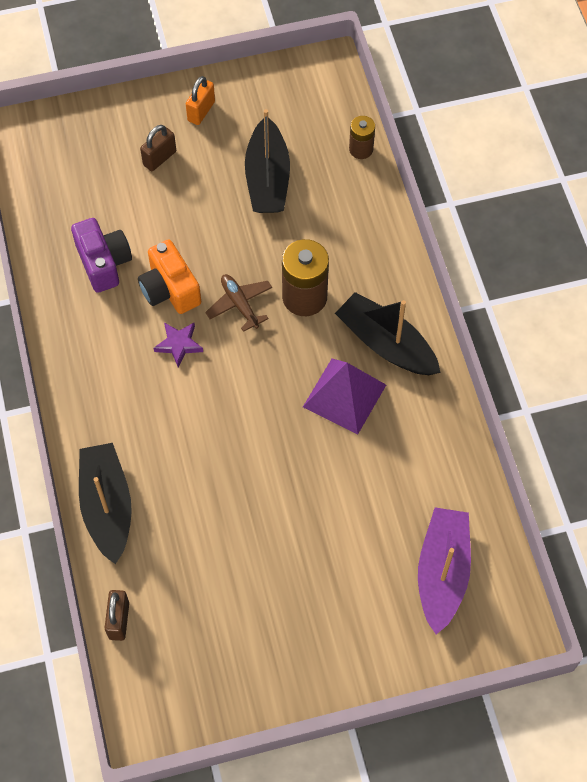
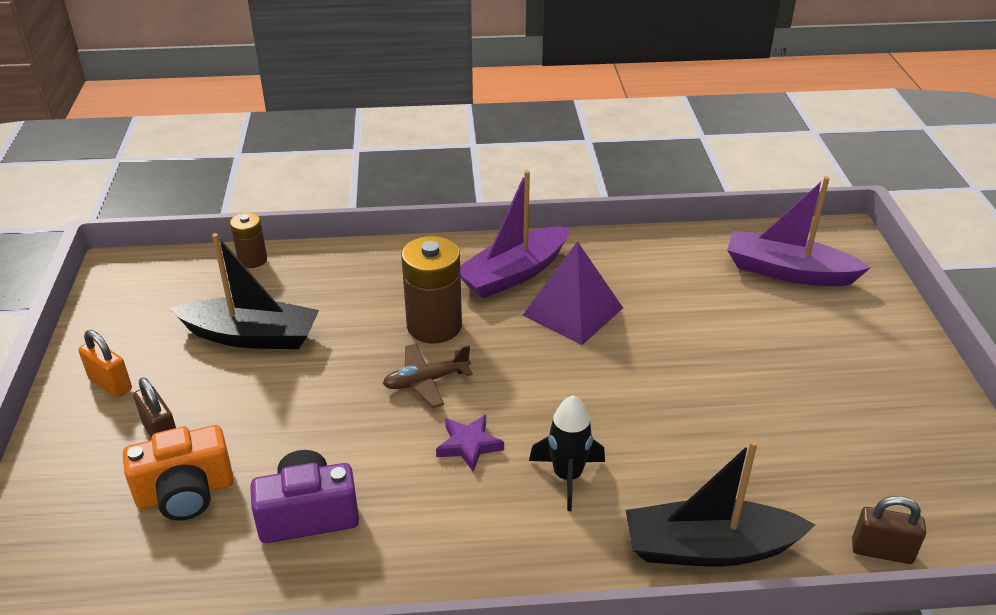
camera: 80 degrees left, 25 degrees down
orange camera [138,239,201,314] -> orange camera moved to [123,425,234,520]
black boat [335,292,441,375] -> purple boat [460,170,570,299]
none -> black rocket [529,395,605,511]

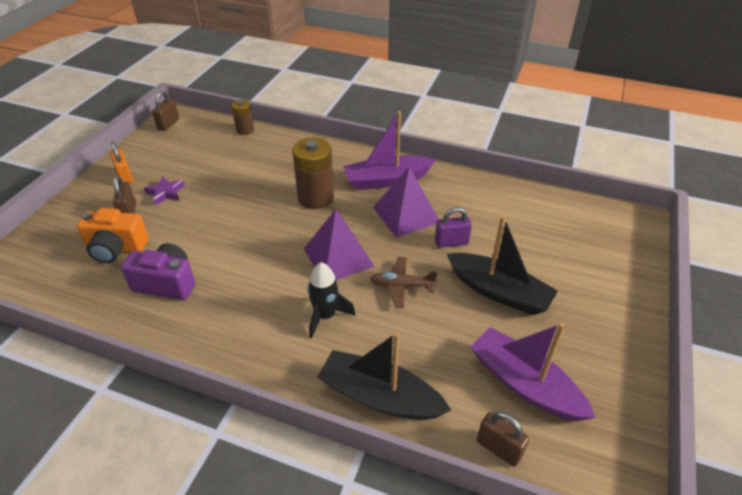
camera: 25 degrees right, 5 degrees up
black boat [170,233,319,349] -> black boat moved to [447,216,558,315]
brown plane [383,344,473,408] -> brown plane moved to [370,257,438,308]
purple star [436,415,504,472] -> purple star moved to [144,176,185,205]
purple boat [727,176,871,286] -> purple boat moved to [470,323,595,421]
none -> brown padlock [152,91,179,131]
none -> purple pyramid [304,209,375,280]
none -> purple padlock [435,207,472,248]

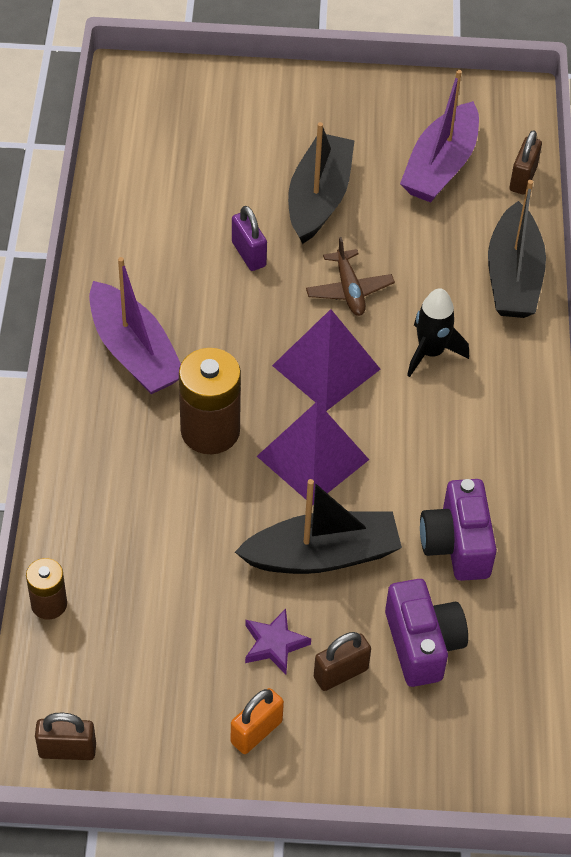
camera: 110 degrees left, 10 degrees up
orange camera [77,208,149,263] -> purple camera [385,579,468,687]
purple pyramid [373,167,439,238] -> purple pyramid moved to [257,402,369,505]
none -> black boat [235,479,402,574]

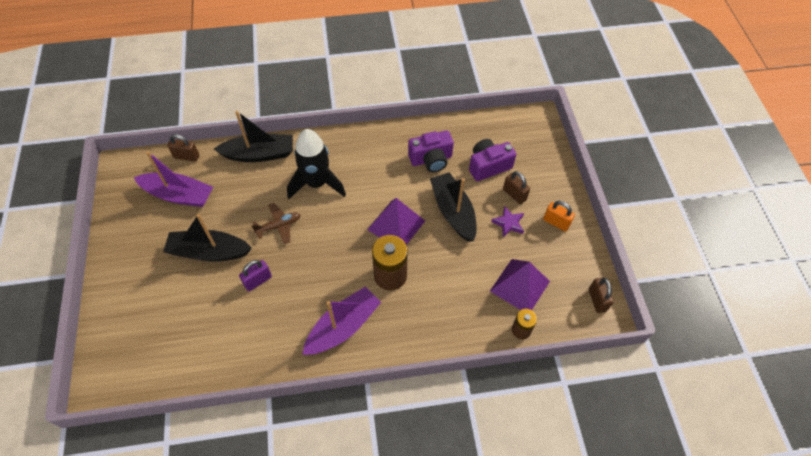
camera: 100 degrees left, 5 degrees up
purple pyramid [272,309,381,411] -> purple pyramid moved to [490,259,550,310]
black rocket [407,288,469,377] -> black rocket [287,129,346,199], size x1.61

